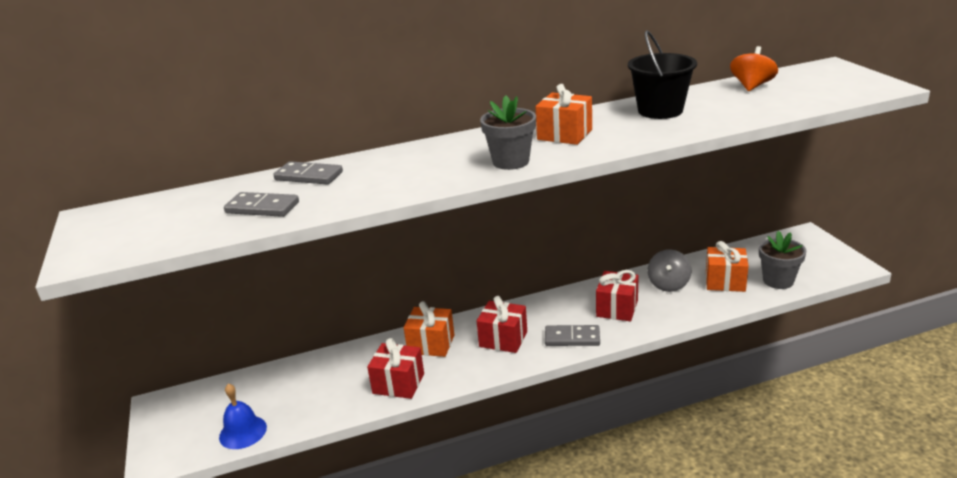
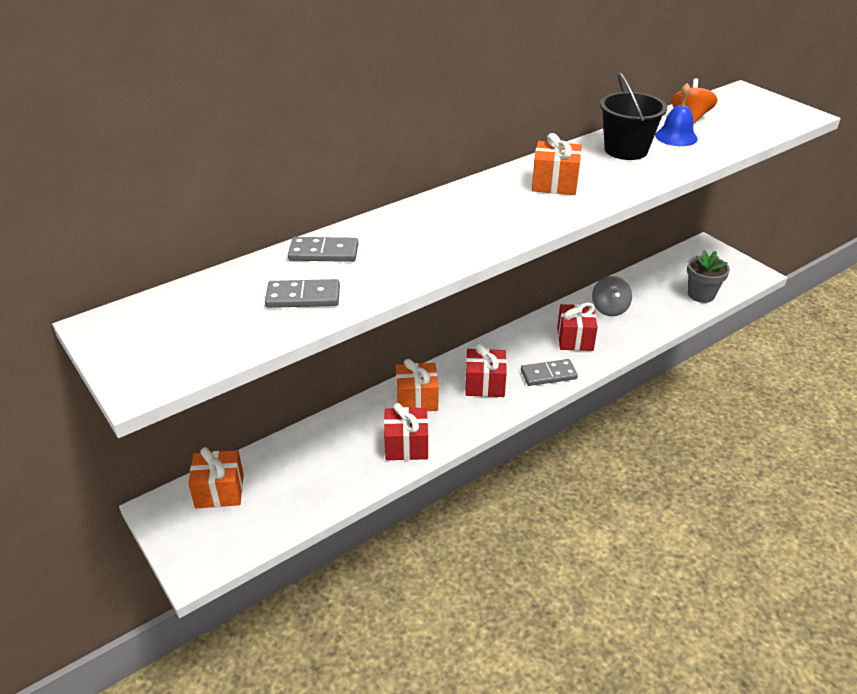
camera: 20 degrees left, 10 degrees up
blue bell [219,384,267,449] -> blue bell moved to [655,83,698,146]
grey flower pot [480,96,536,170] -> none
orange gift [706,241,749,292] -> orange gift moved to [188,447,244,508]

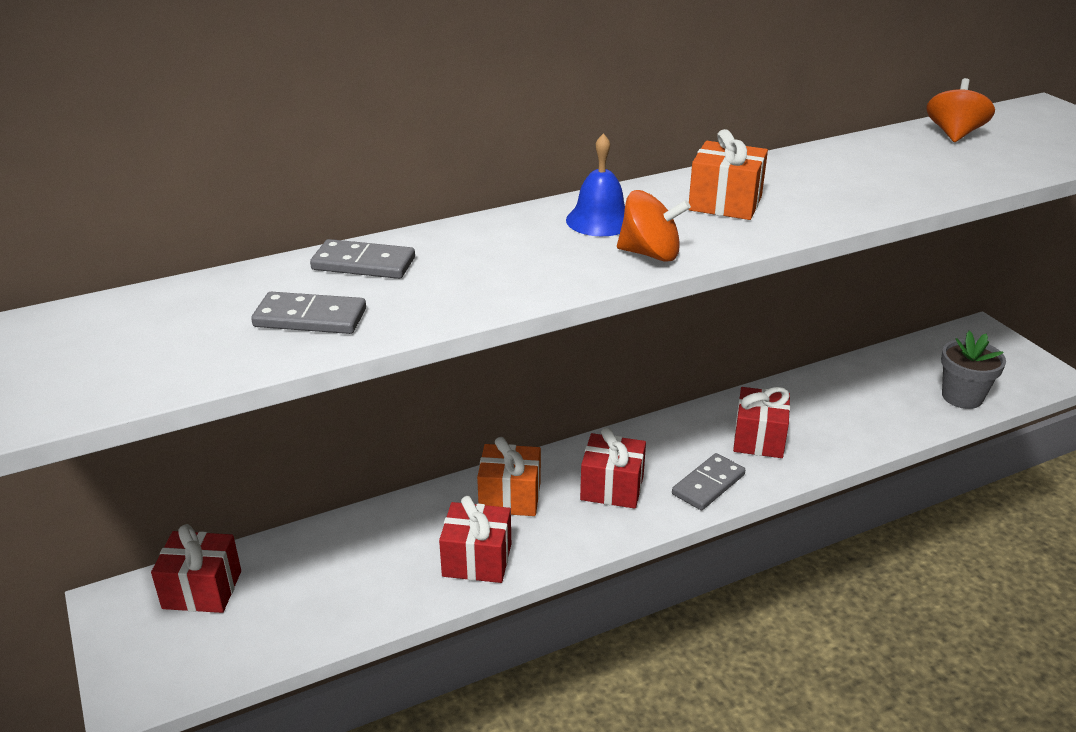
camera: 10 degrees right, 5 degrees down
orange gift [188,447,244,508] -> red gift [151,524,241,613]
grey domino [521,359,578,386] -> grey domino turned 45 degrees counterclockwise [672,453,745,510]
grey spinning top [592,276,632,316] -> none
black bucket [600,73,667,160] -> none
blue bell [655,83,698,146] -> blue bell moved to [566,133,625,236]
none -> orange spinning top [617,190,691,262]

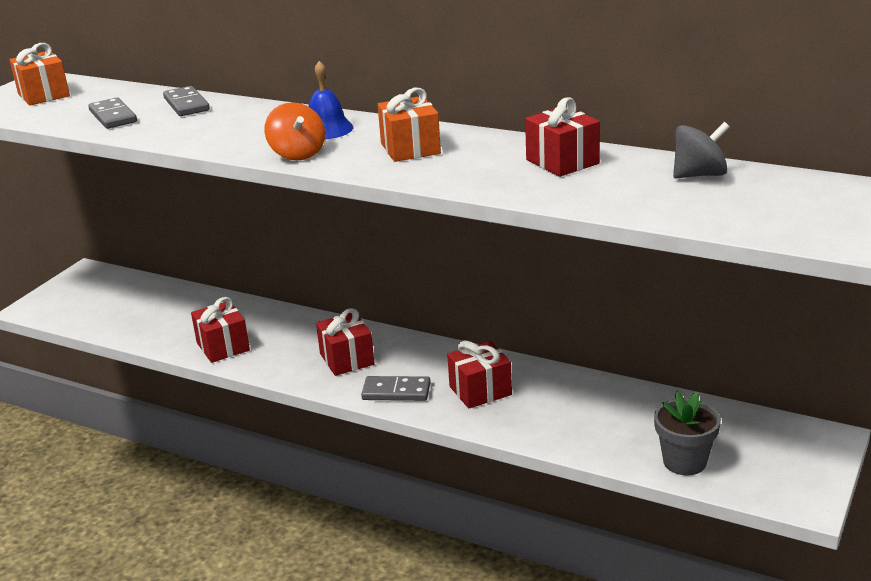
camera: 55 degrees right, 5 degrees down
red gift [151,524,241,613] -> red gift moved to [525,97,600,177]
orange gift [477,437,541,516] -> orange gift moved to [10,43,70,106]
orange spinning top [927,78,995,142] -> grey spinning top [673,122,730,179]

